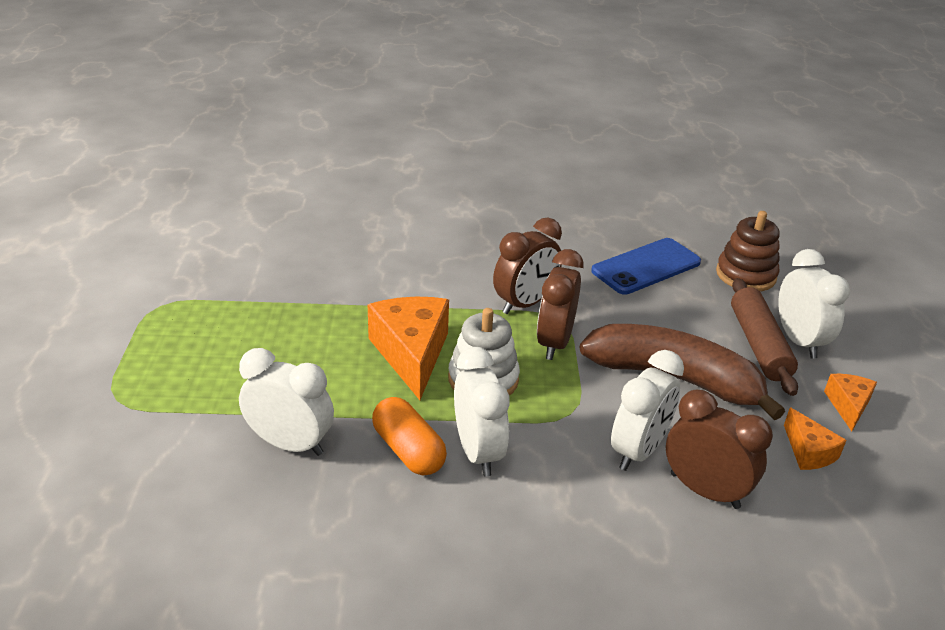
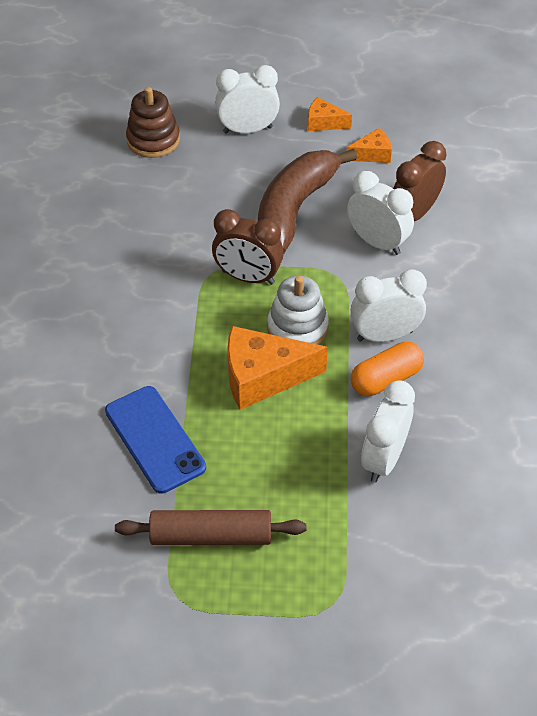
camera: 85 degrees left, 15 degrees up
brown clock [493,218,562,314] -> none
blue phone [591,238,701,294] -> blue phone moved to [105,386,206,494]
brown rolling pin [731,278,798,396] -> brown rolling pin moved to [115,510,306,545]

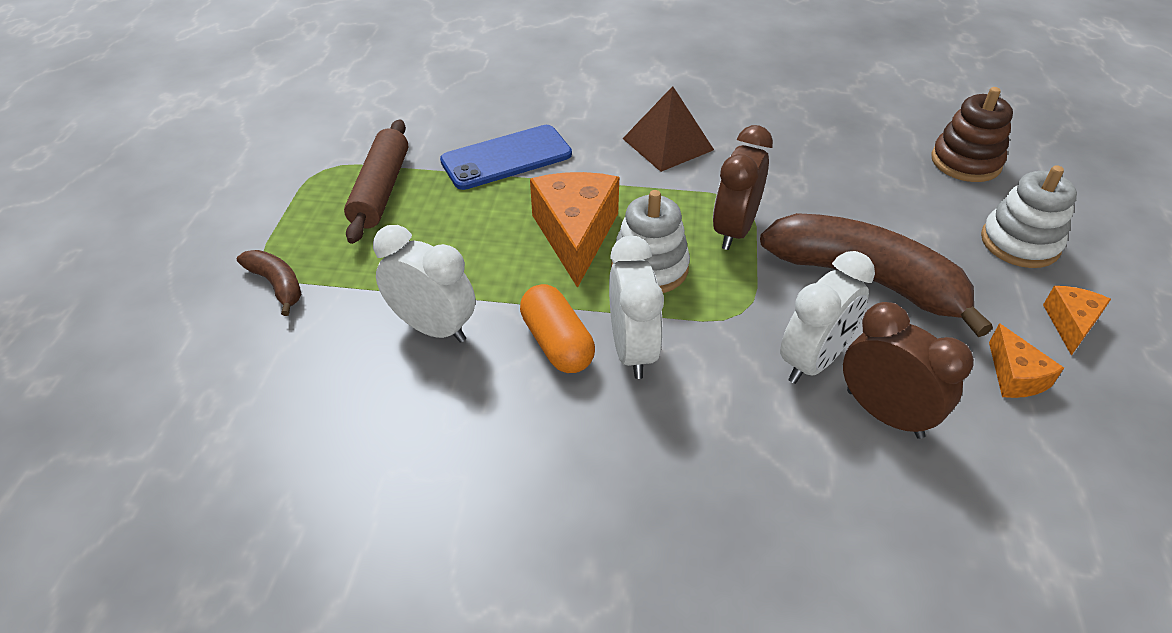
camera: 95 degrees right, 5 degrees down
white clock [215,65,280,134] -> white stacking toy [981,165,1077,268]
none -> brown banana [237,250,301,316]
none -> brown pyramid [622,86,714,172]

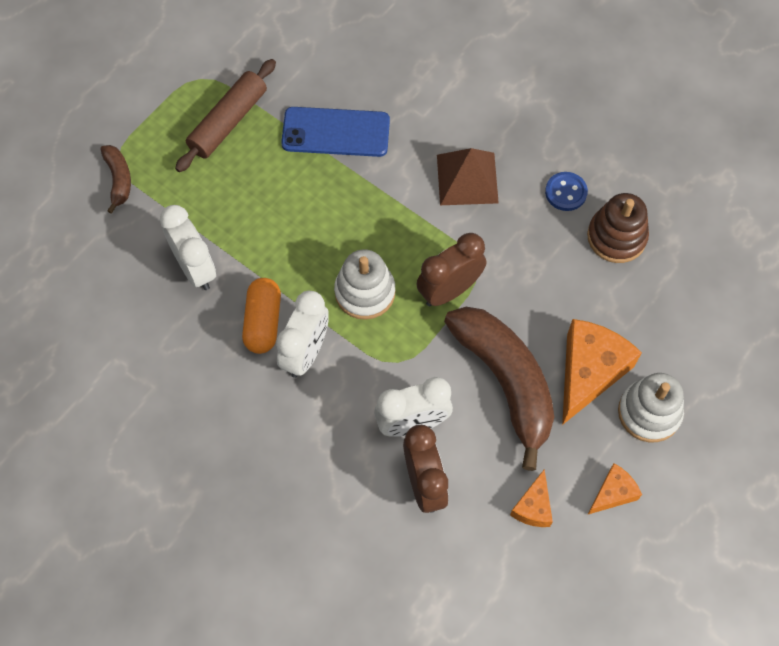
camera: 30 degrees right, 20 degrees up
orange cheese [530,172,619,288] -> orange cheese moved to [562,319,642,425]
brown stacking toy [931,87,1013,182] -> brown stacking toy moved to [587,193,649,263]
none -> blue button [545,172,588,211]

